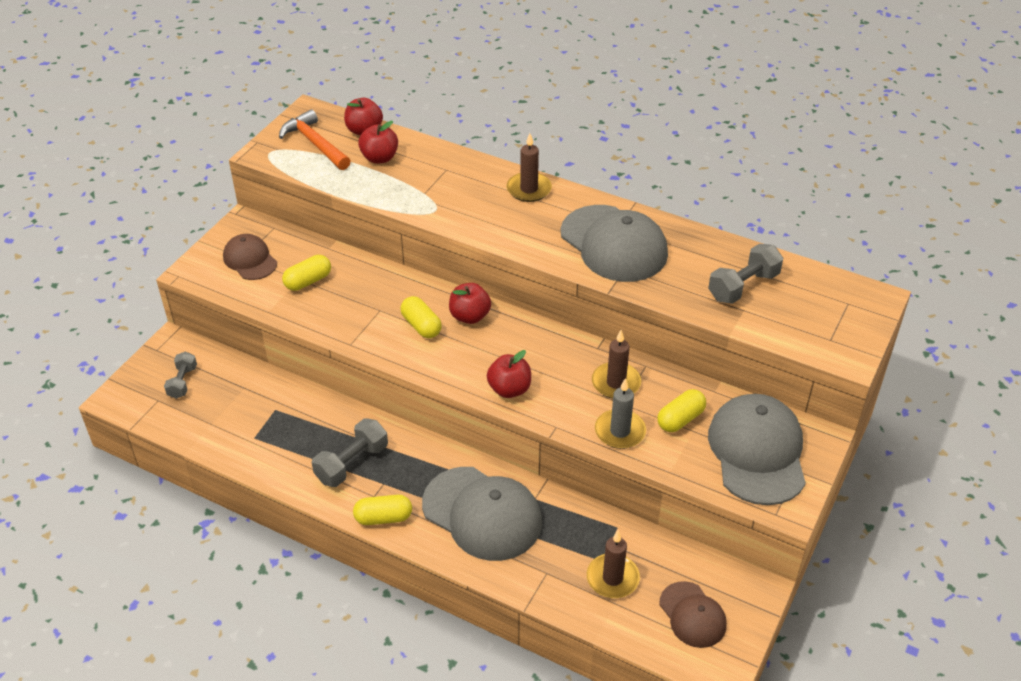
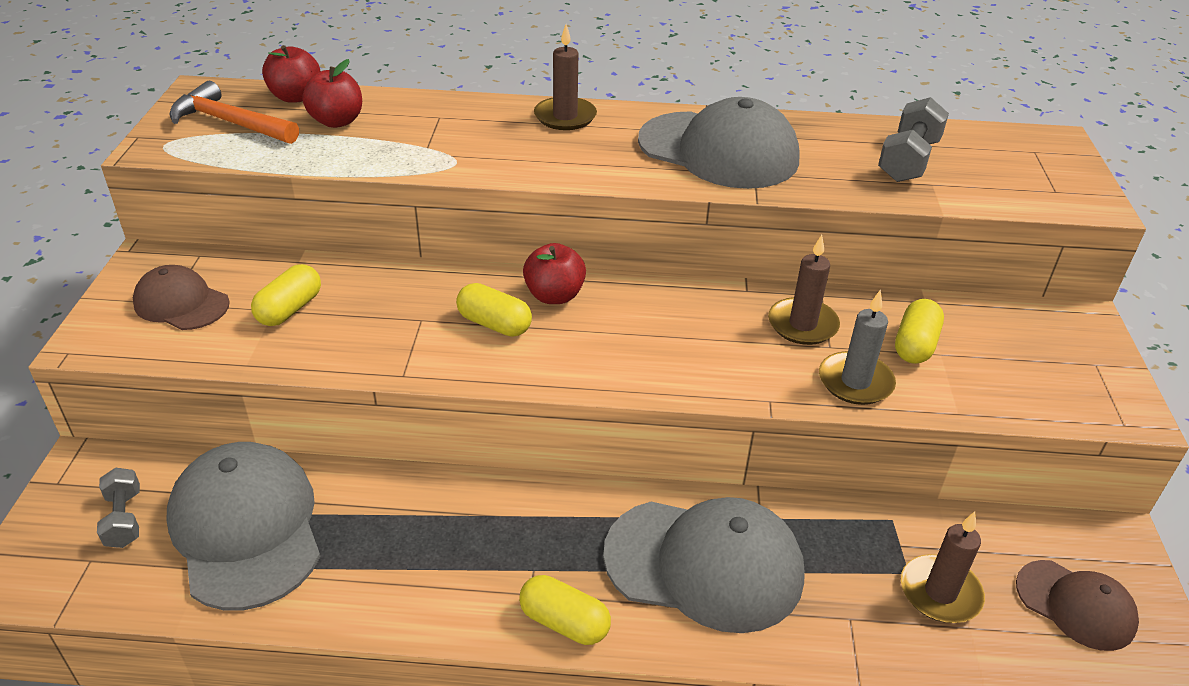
camera: 25 degrees left, 5 degrees down
grey dumbbell [312,419,388,487] -> none
yellow capsule [353,495,412,525] -> yellow capsule turned 60 degrees clockwise [519,575,611,645]
red apple [487,350,531,398] -> none
grey cap [708,394,806,505] -> grey cap moved to [166,442,320,610]

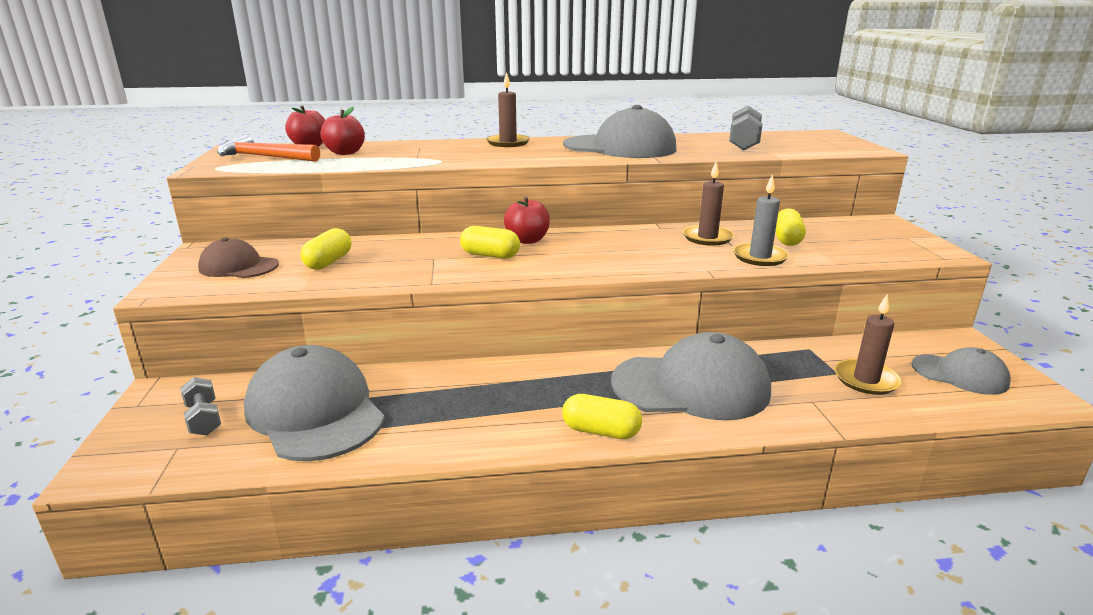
camera: 10 degrees left, 15 degrees down
brown cap [1016,560,1139,651] -> grey cap [911,347,1011,395]

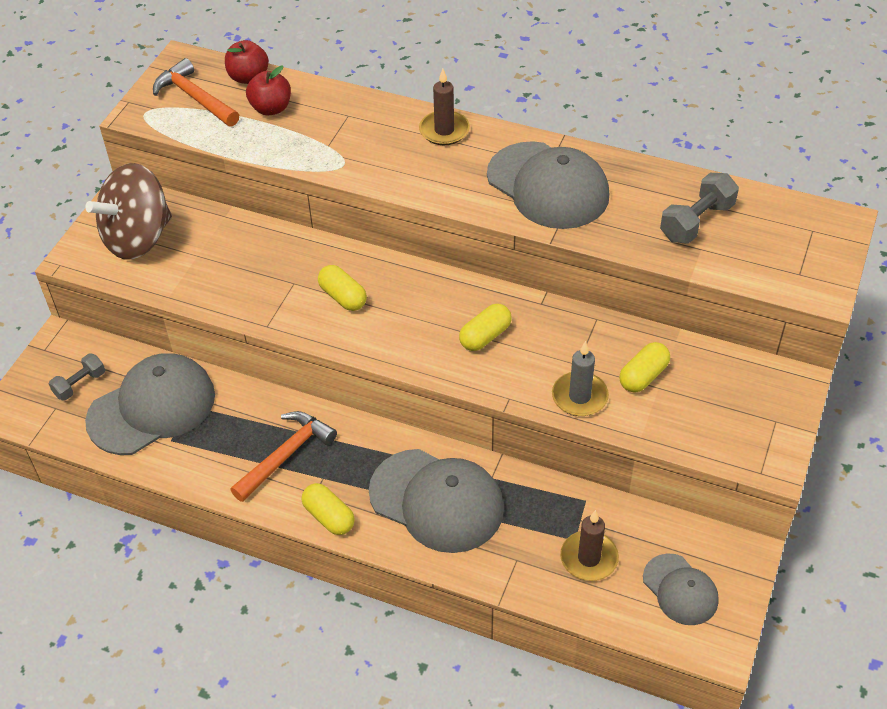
camera: 30 degrees right, 25 degrees up
grey dumbbell [180,377,221,436] -> grey dumbbell turned 45 degrees clockwise [49,354,105,401]
brown cap [198,238,279,278] -> brown spinning top [85,163,172,260]
grey cap [244,345,385,461] -> grey cap turned 60 degrees clockwise [85,353,215,455]
yellow capsule [300,228,352,270] -> yellow capsule moved to [459,304,512,351]
red apple [504,196,550,244] -> none
brown candle [683,161,734,246] -> none
none -> orange hammer [230,411,337,502]

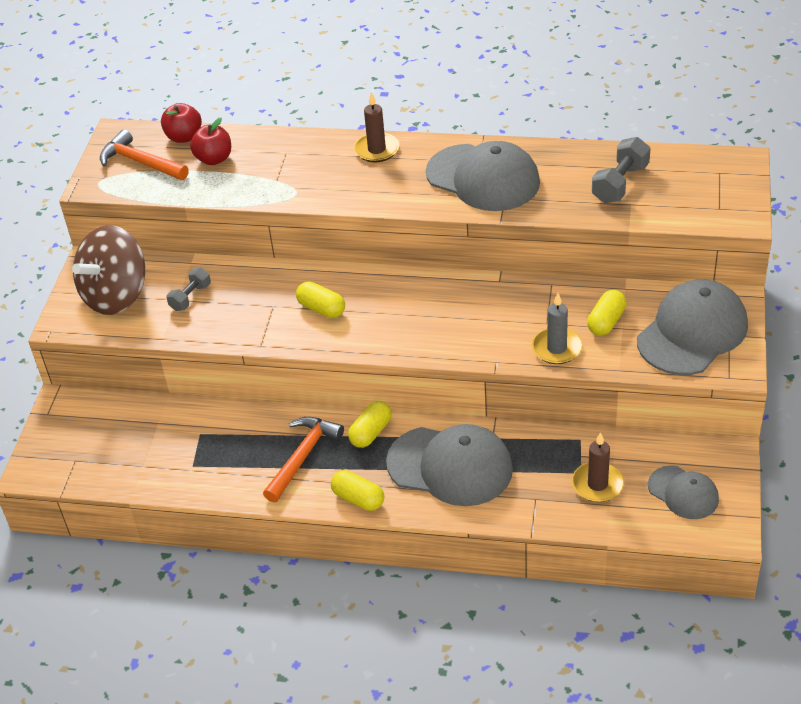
camera: 10 degrees left, 5 degrees down
grey dumbbell [49,354,105,401] -> grey dumbbell moved to [166,267,211,311]
grey cap [85,353,215,455] -> grey cap moved to [637,279,748,375]
yellow capsule [459,304,512,351] -> yellow capsule moved to [348,401,392,448]

